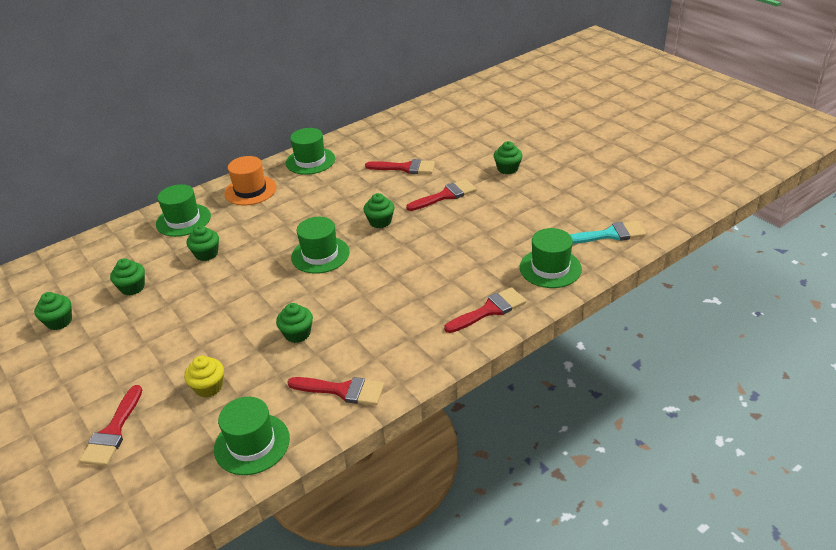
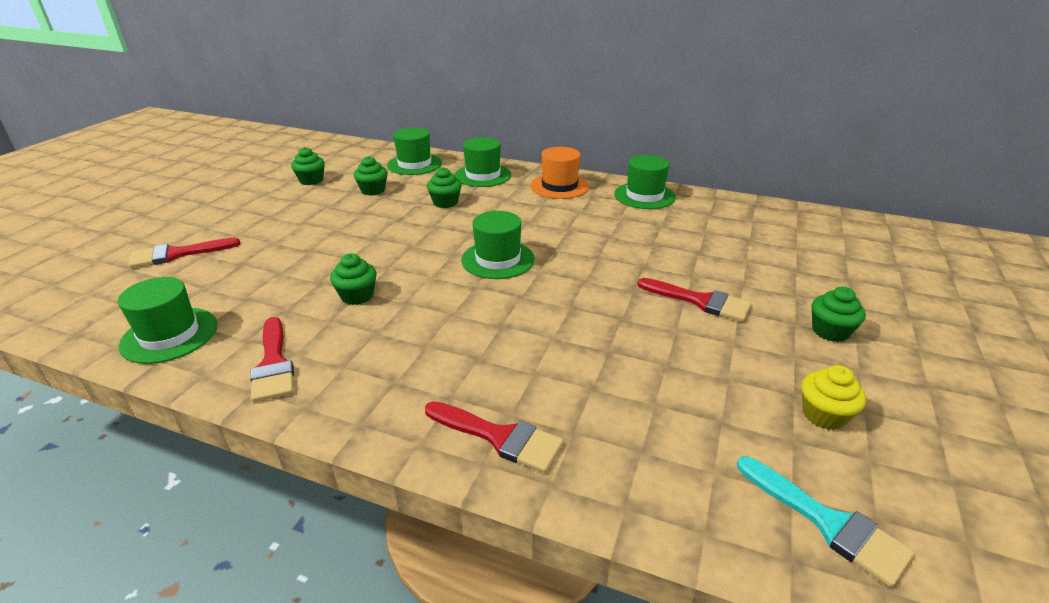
camera: 55 degrees right, 5 degrees down
yellow cupcake [184,356,224,398] -> yellow cupcake moved to [802,365,866,430]
green cupcake [363,193,394,228] -> none
red brush [365,159,435,174] -> none
green hat [520,228,582,288] -> green hat moved to [387,127,442,175]

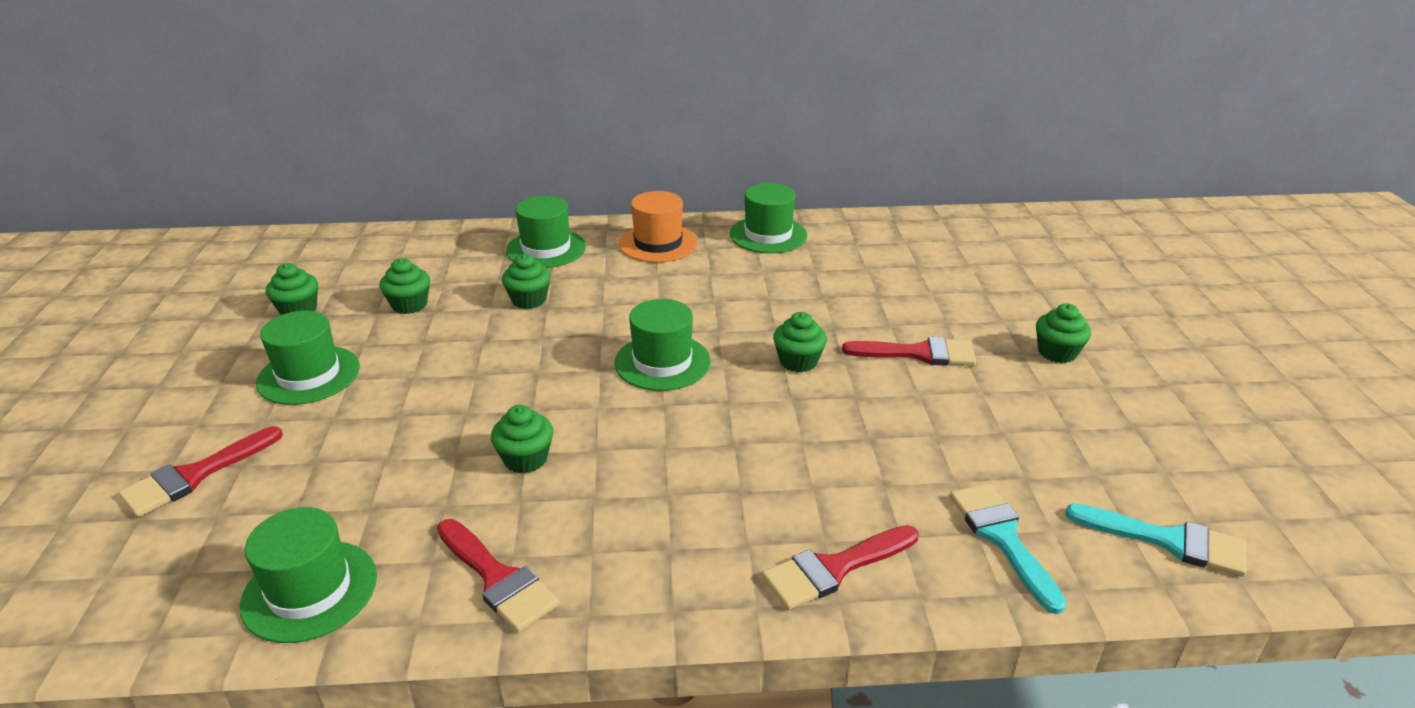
camera: 25 degrees left, 0 degrees up
green hat [387,127,442,175] -> green hat moved to [256,311,360,405]
red brush [425,401,563,473] -> red brush turned 150 degrees clockwise [762,525,919,610]
yellow cupcake [802,365,866,430] -> none
none -> green cupcake [773,312,827,372]
none -> turquoise brush [950,484,1067,614]

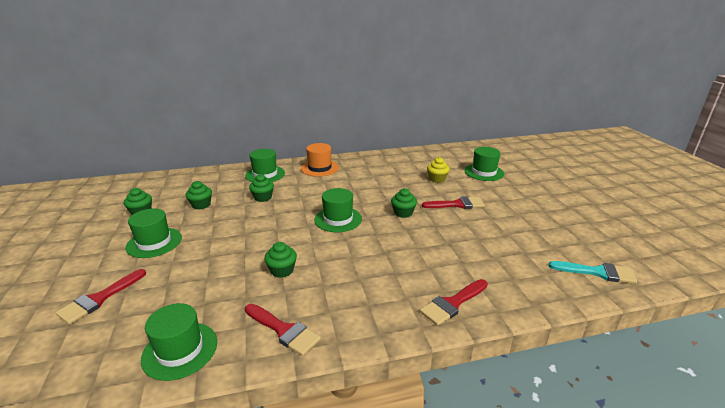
camera: 10 degrees left, 5 degrees down
green hat [730,183,807,253] -> green hat moved to [464,147,504,181]
turquoise brush [950,484,1067,614] -> none
green cupcake [1036,303,1091,363] -> none
none -> yellow cupcake [427,157,450,183]

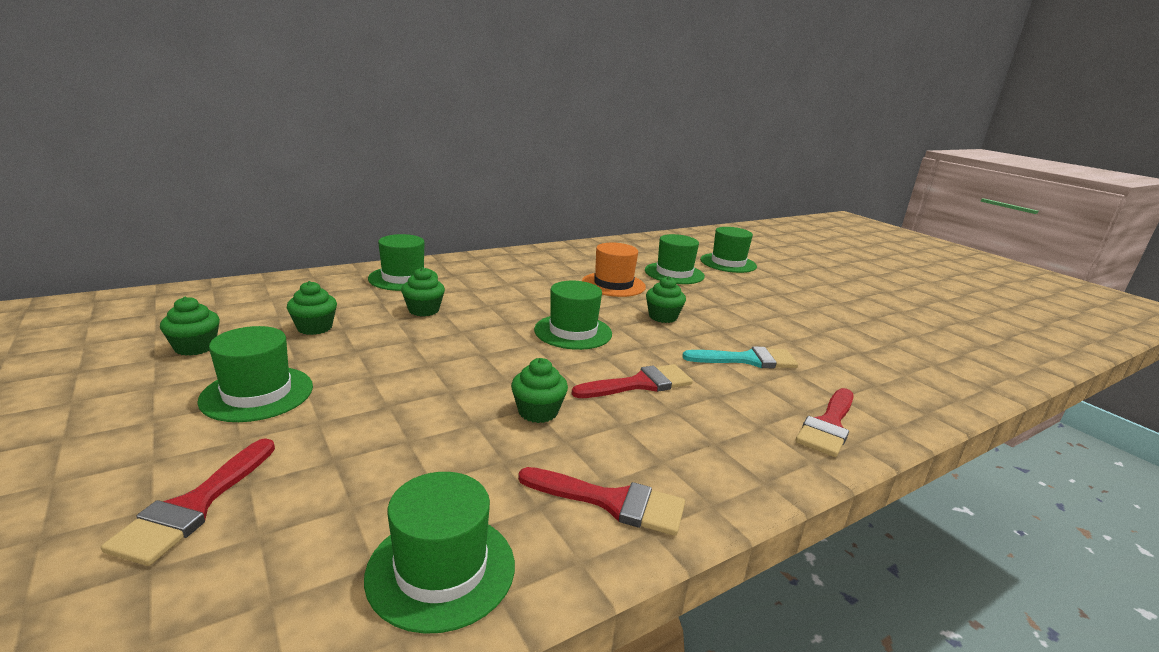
camera: 20 degrees left, 5 degrees down
orange hat [301,143,339,177] -> orange hat moved to [582,243,646,297]
red brush [422,196,485,209] -> red brush moved to [572,364,693,398]
yellow cupcake [427,157,450,183] -> green hat [645,234,705,284]
turquoise brush [549,261,637,284] -> turquoise brush moved to [682,346,798,369]

